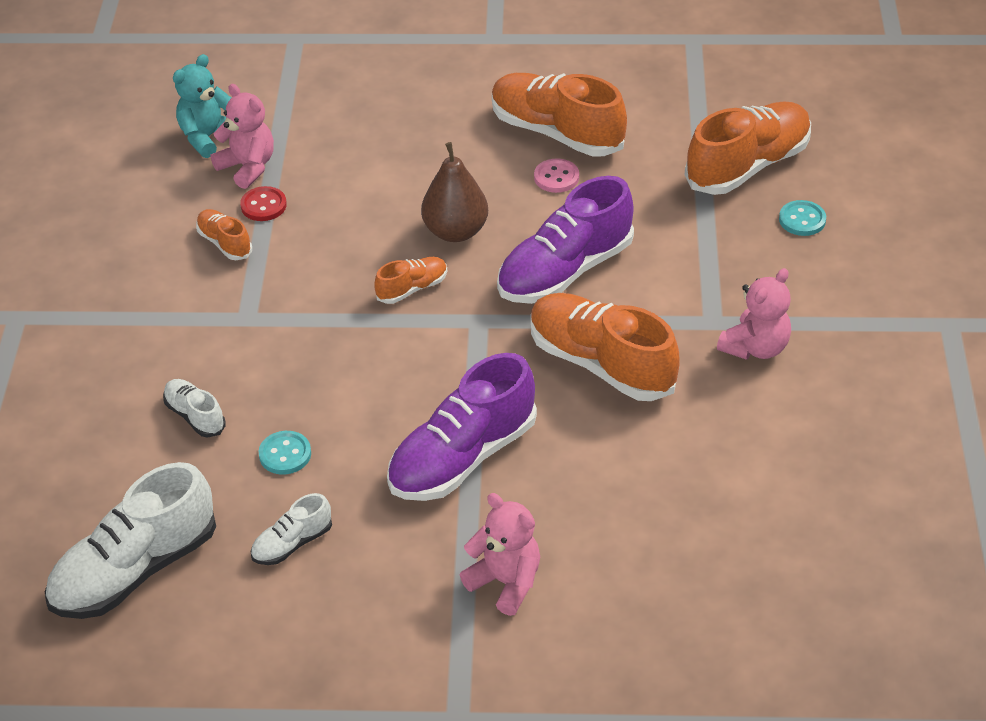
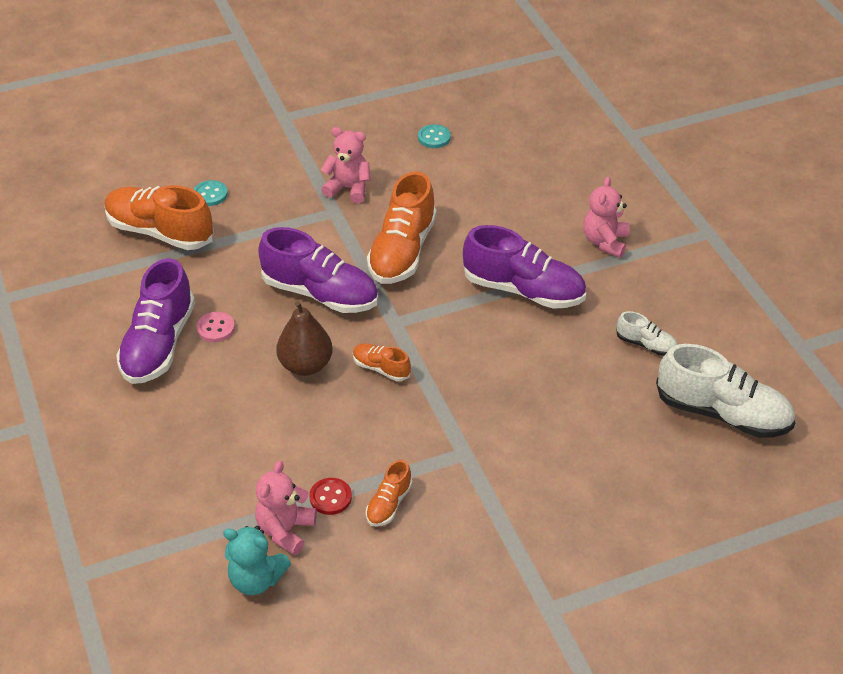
camera: 115 degrees left, 0 degrees up
white shoe [163,379,226,438] -> none
turquoise button [259,431,311,475] -> turquoise button moved to [418,124,451,148]
orange shoe [492,73,627,156] -> purple shoe [116,258,195,384]

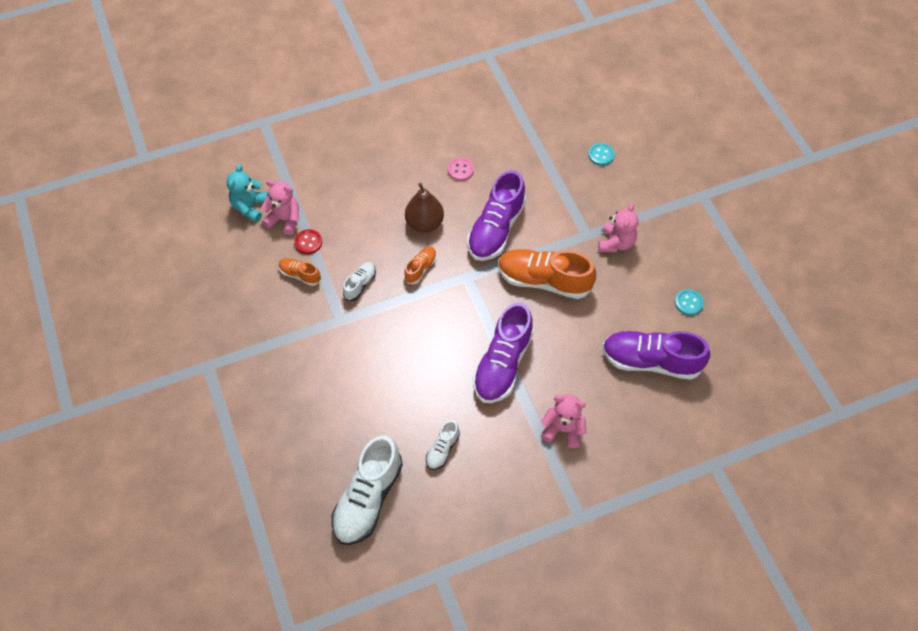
camera: 90 degrees right, 15 degrees up
orange shoe [105,185,214,250] -> none
purple shoe [116,258,195,384] -> purple shoe moved to [602,331,710,380]
none -> white shoe [343,262,376,301]

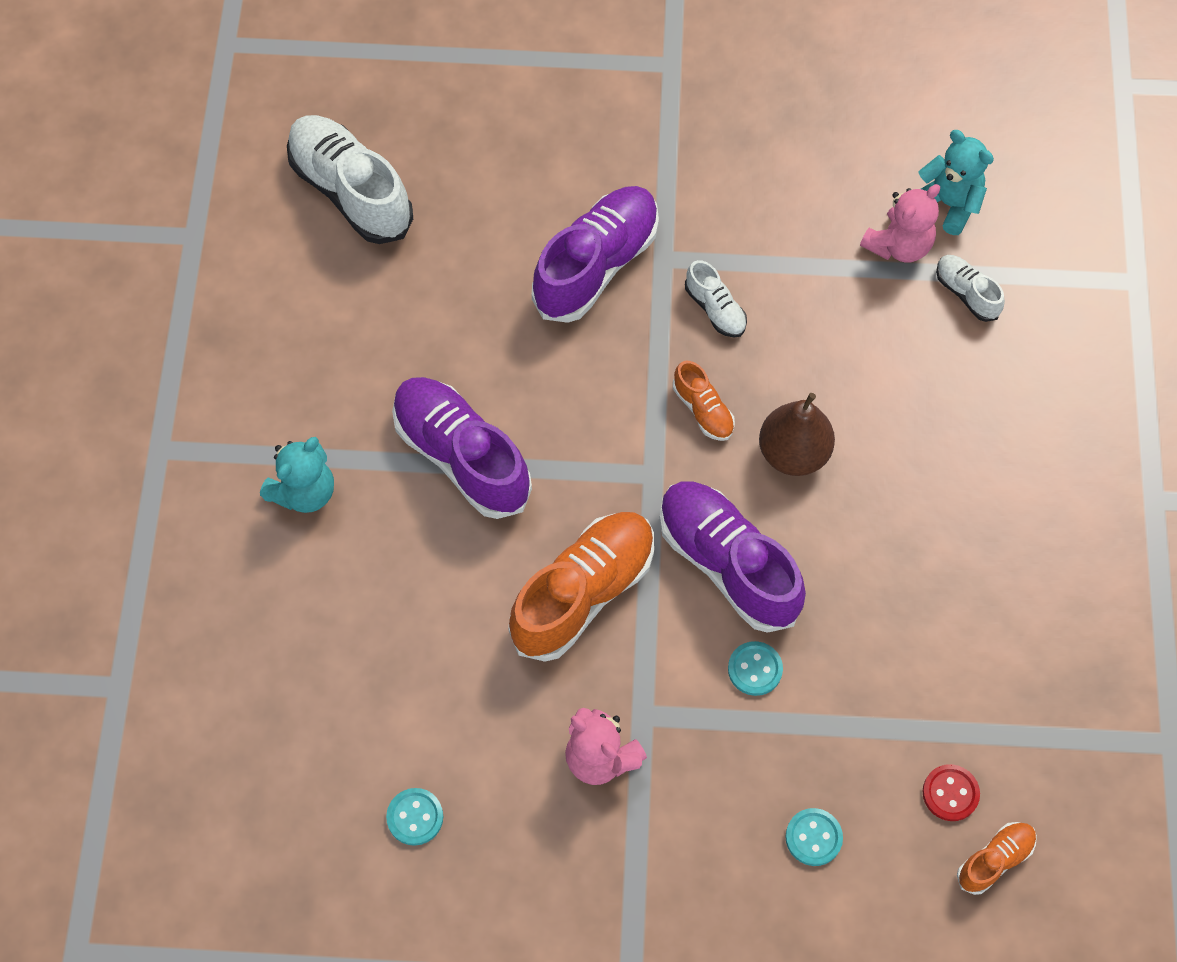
camera: 115 degrees right, 5 degrees up
orange shoe [279,258,321,286] -> orange shoe moved to [957,822,1037,895]
red button [295,229,322,254] -> red button moved to [923,764,980,821]
white shoe [426,420,460,470] -> white shoe moved to [936,255,1005,322]
pink button [448,158,474,181] -> none
pink teddy bear [541,394,586,448] -> turquoise teddy bear [260,437,334,513]
purple shoe [602,331,710,380] -> purple shoe moved to [532,186,659,323]
none -> turquoise button [728,641,783,696]

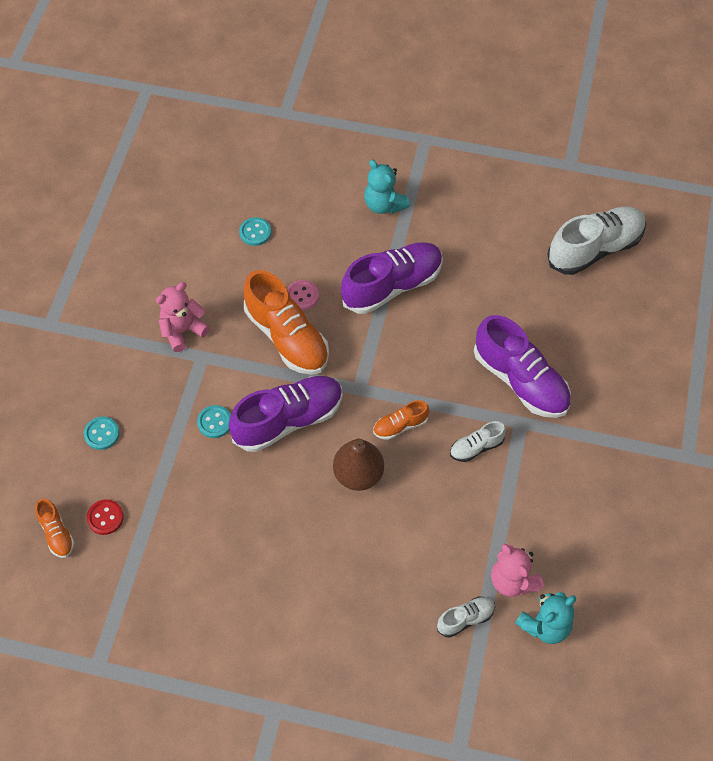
camera: 100 degrees right, 5 degrees down
turquoise button [386,788,443,846] -> turquoise button moved to [239,217,271,246]
none -> pink button [287,280,319,310]

